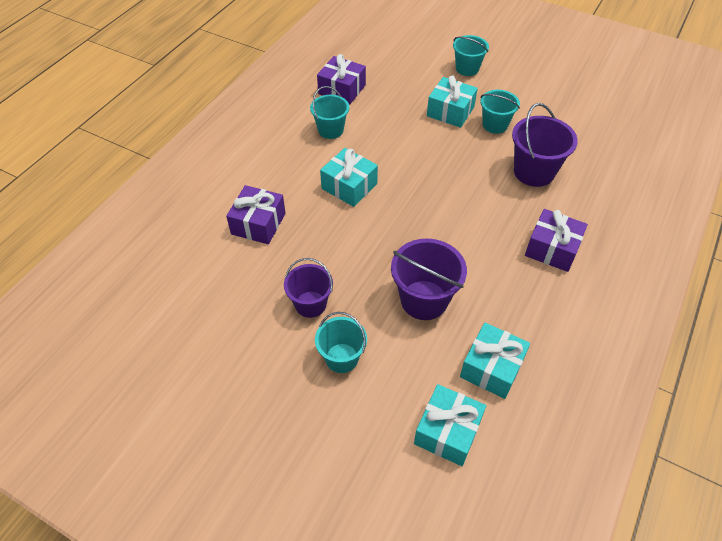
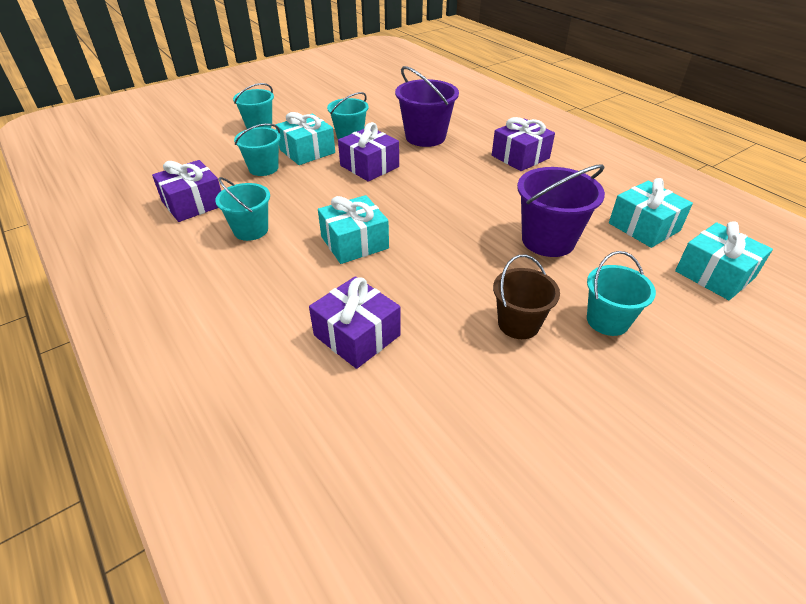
camera: 65 degrees left, 10 degrees down
purple bucket [284,258,333,318] -> brown bucket [493,255,560,339]
none -> turquoise bucket [234,123,281,176]
none -> purple gift [338,122,399,182]

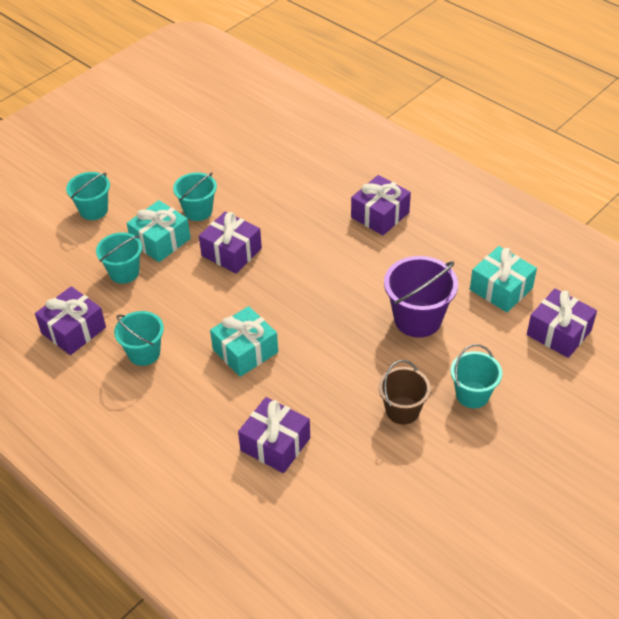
camera: 10 degrees left, 5 degrees up
purple bucket [395,66,459,147] -> none
turquoise gift [675,221,773,300] -> purple gift [527,288,597,358]

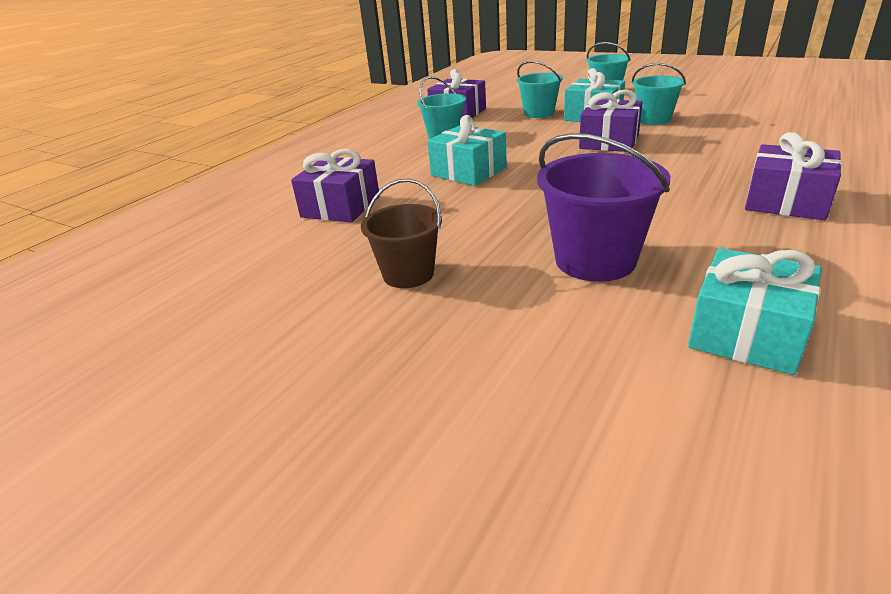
camera: 80 degrees right, 15 degrees down
turquoise bucket [450,344,502,408] -> none
purple gift [527,288,597,358] -> none

